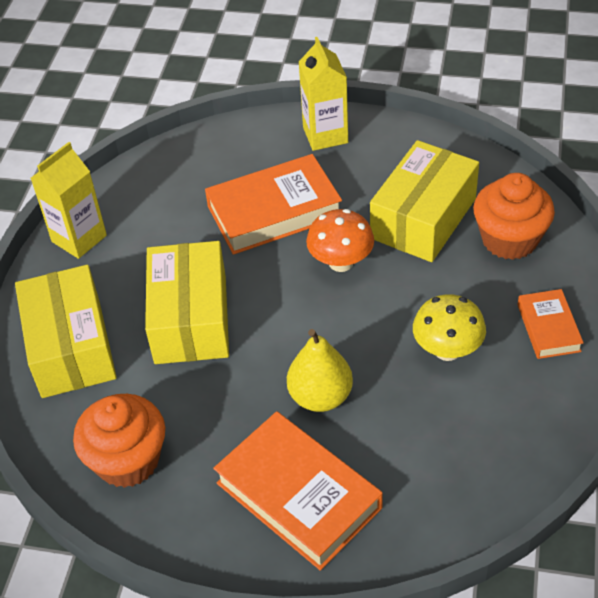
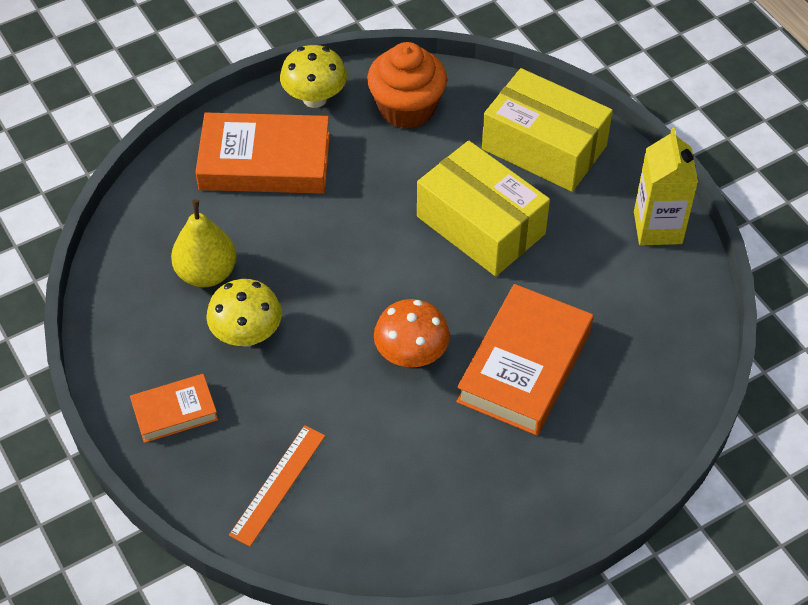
camera: 135 degrees right, 5 degrees up
yellow pear [287,329,353,412] -> yellow pear moved to [171,199,237,287]
yellow carton [299,37,348,151] -> none
yellow box [370,140,479,262] -> none
orange cupcake [473,173,555,260] -> orange ruler [229,425,325,547]
orange book [518,289,584,359] -> orange book turned 60 degrees counterclockwise [130,374,218,443]
none -> yellow mushroom [280,45,347,108]

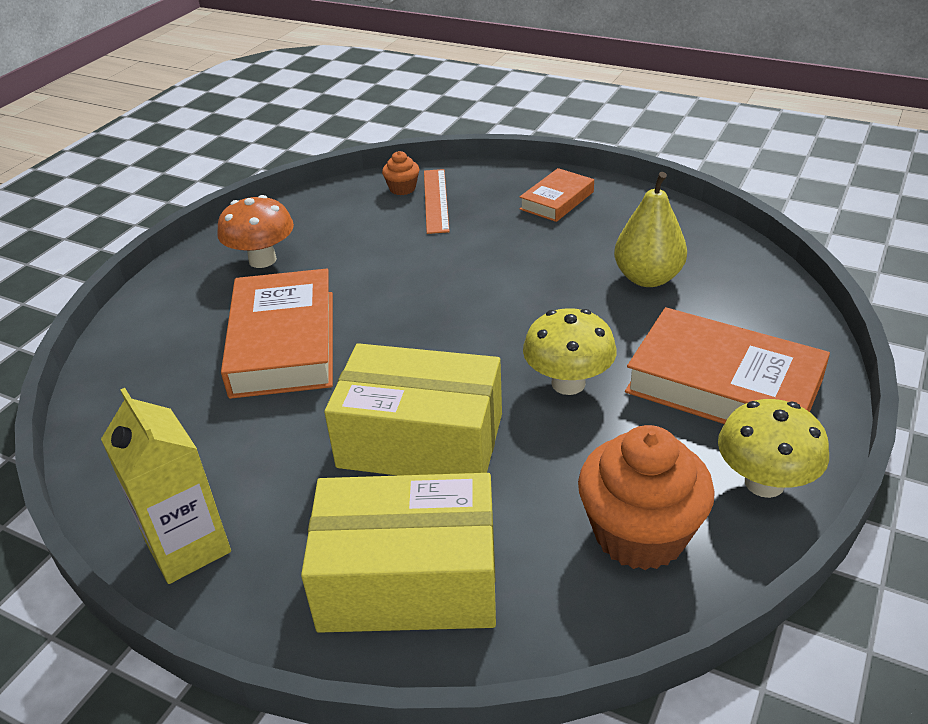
camera: 150 degrees right, 15 degrees down
orange book [195,112,330,194] -> orange book turned 60 degrees clockwise [625,307,830,424]
yellow mushroom [206,279,282,347] -> yellow mushroom moved to [523,308,617,395]
orange mushroom [374,299,450,367] -> orange mushroom moved to [217,195,294,268]
none -> orange cupcake [382,151,419,195]

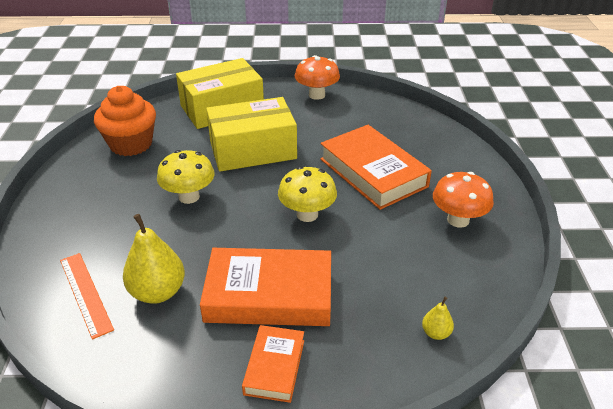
camera: 150 degrees right, 0 degrees up
yellow carton [101,388,231,584] -> orange mushroom [295,55,340,100]
orange cupcake [382,151,419,195] -> yellow pear [422,297,454,340]
orange ruler [424,169,450,234] -> orange ruler moved to [60,253,114,339]
orange book [625,307,830,424] -> orange book moved to [200,248,331,326]
yellow mushroom [718,399,829,498] -> yellow mushroom moved to [278,166,337,222]

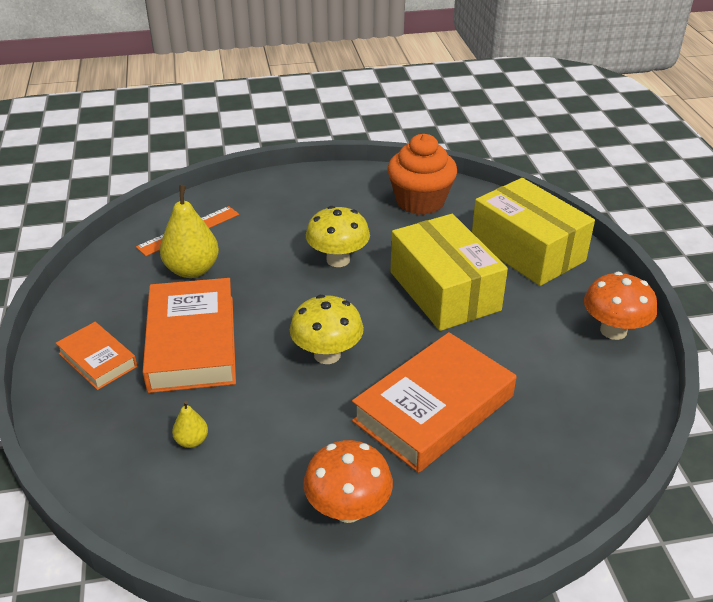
camera: 80 degrees right, 0 degrees up
orange book [242,325,304,403] -> orange book turned 45 degrees clockwise [56,322,137,390]
yellow pear [422,297,454,340] -> yellow pear moved to [172,401,208,448]

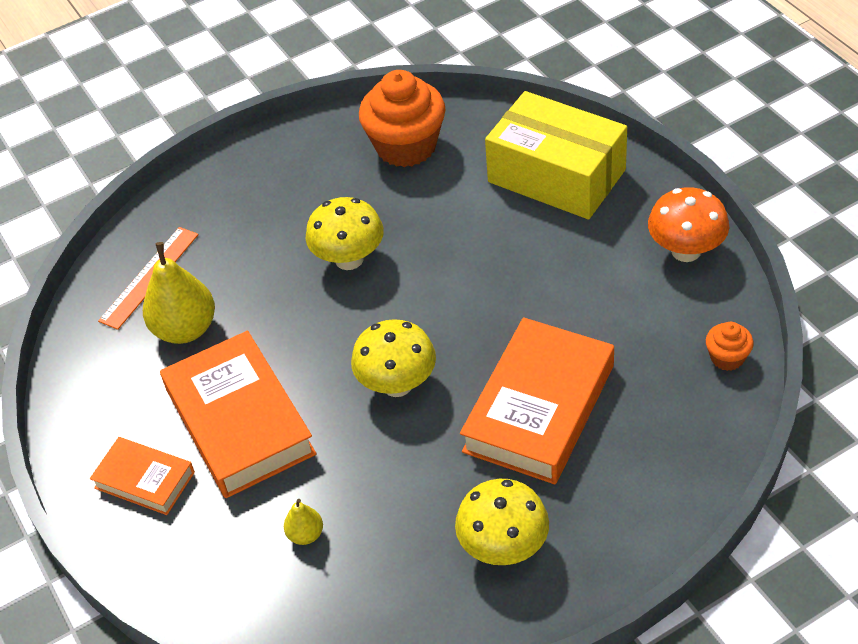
camera: 15 degrees left, 10 degrees up
orange mushroom [303,440,393,523] -> yellow mushroom [455,479,549,565]
yellow box [391,214,508,331] -> none
none -> orange cupcake [706,322,754,371]

